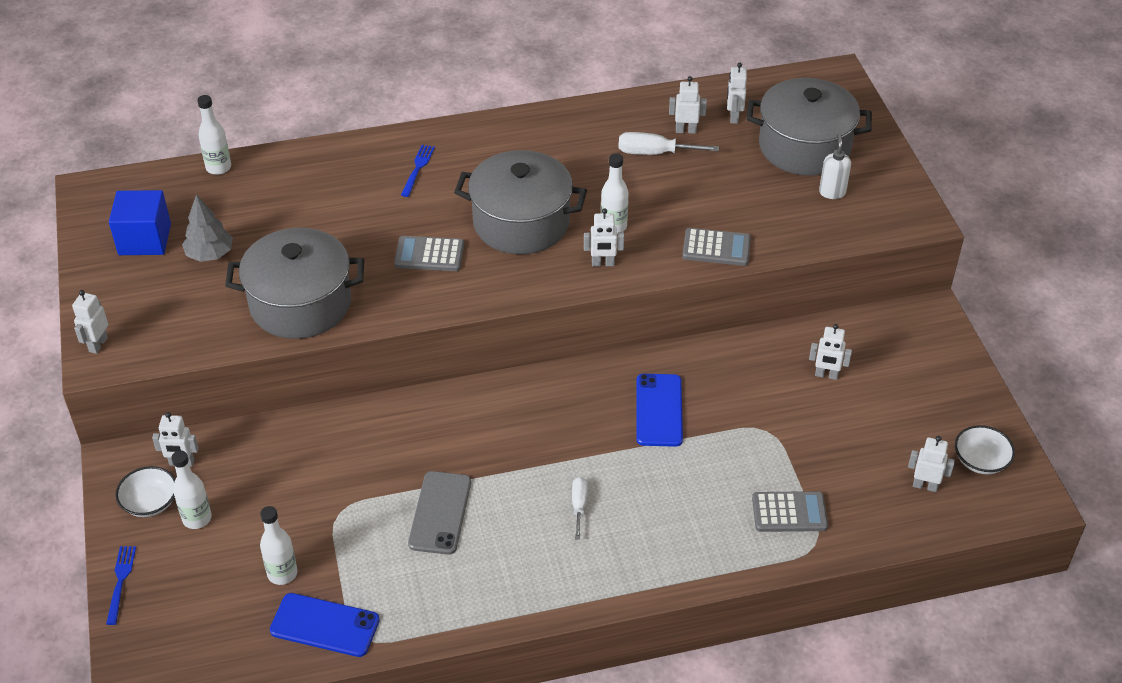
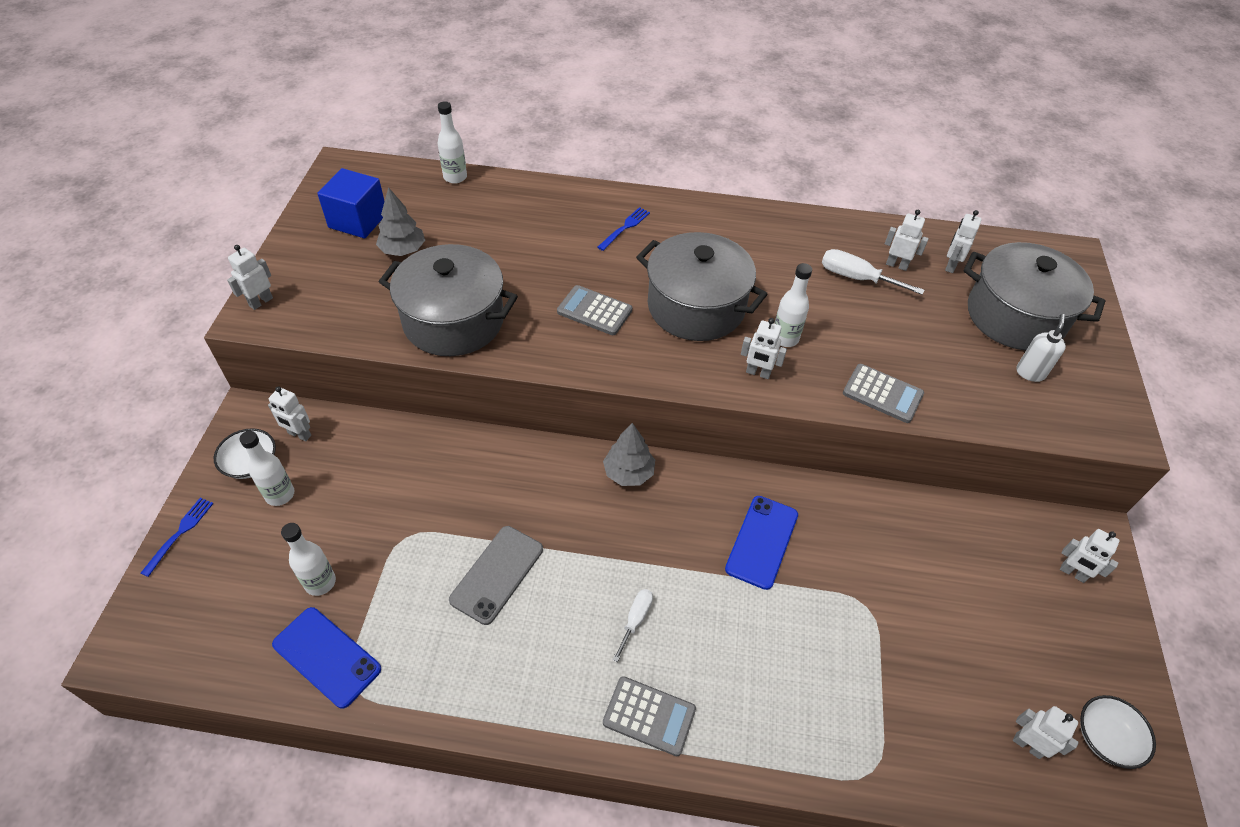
camera: 20 degrees right, 5 degrees up
grey calculator [752,491,828,532] -> grey calculator moved to [603,676,696,756]
white robot [809,324,852,380] -> white robot moved to [1060,529,1120,583]
none -> grey tree [603,423,655,486]

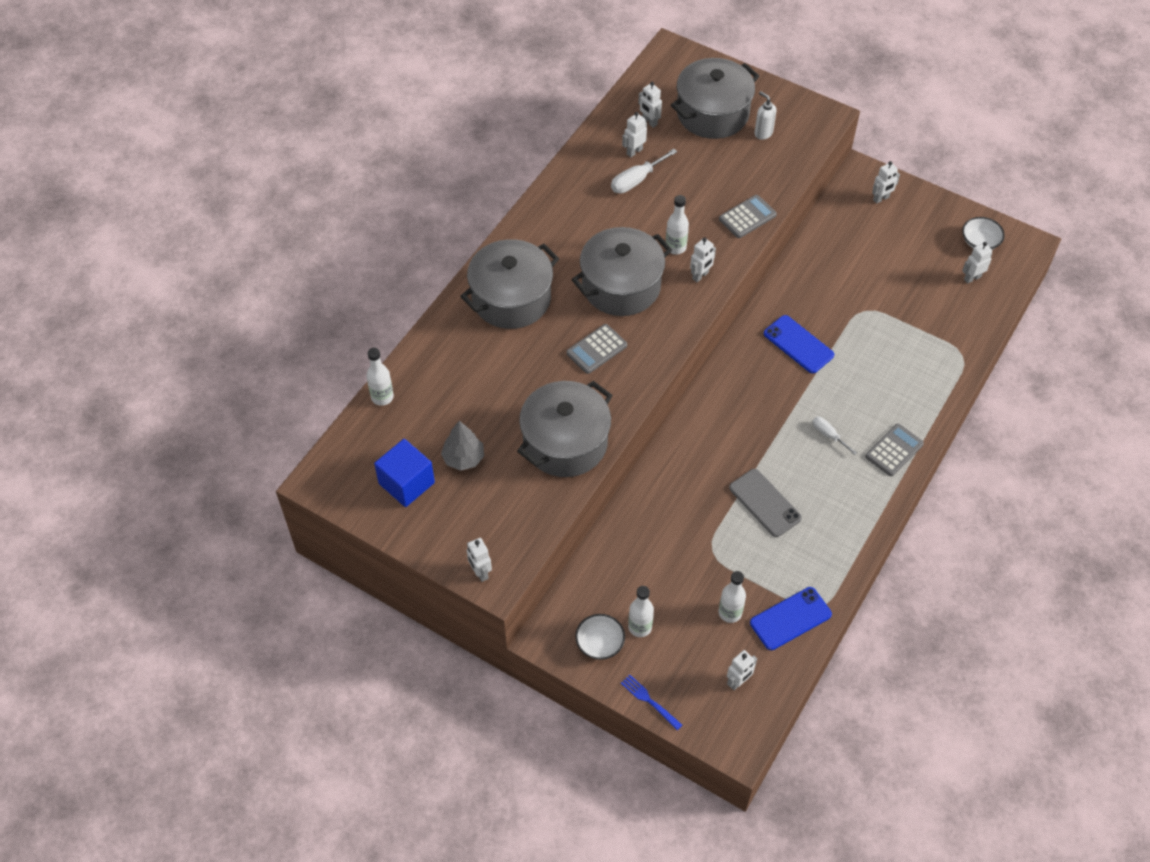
camera: 65 degrees left, 5 degrees up
white robot [268,386,311,441] -> white robot moved to [727,650,757,690]
blue fork [597,207,650,251] -> grey pot [460,239,559,329]
grey tree [603,423,655,486] -> none

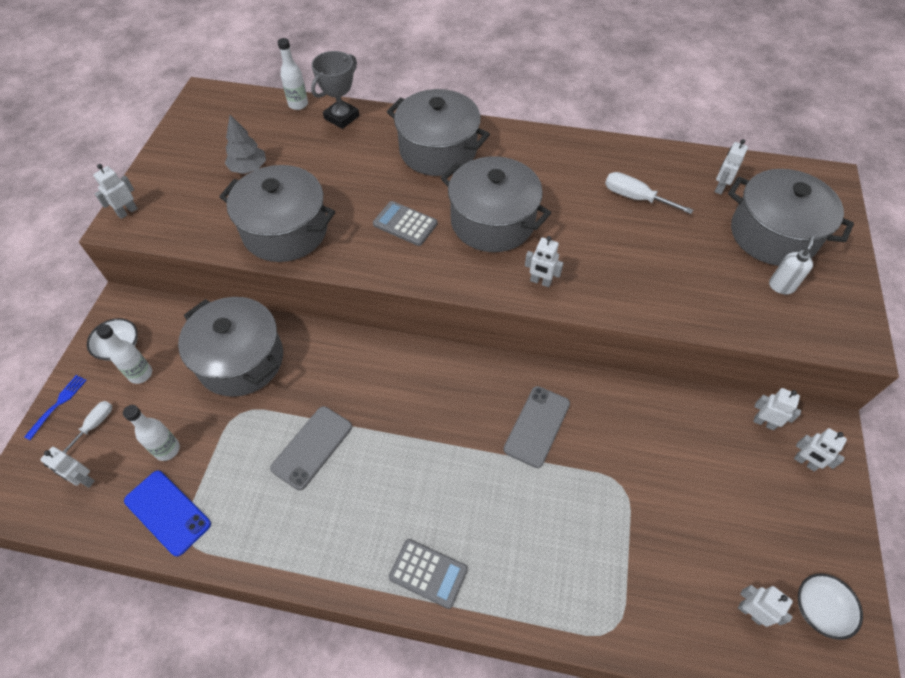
camera: 70 degrees right, 0 degrees up
blue cube [374,439,435,507] -> none
white robot [622,112,647,157] -> white robot moved to [753,388,801,430]
white bottle [666,195,689,254] -> none
grey calculator [719,195,777,238] -> none
blue phone [764,315,834,373] -> grey phone [504,386,570,468]
white screwdriver [812,417,857,455] -> white screwdriver moved to [62,401,112,453]
none -> grey pot [178,297,283,397]
none -> grey trophy [311,51,359,129]

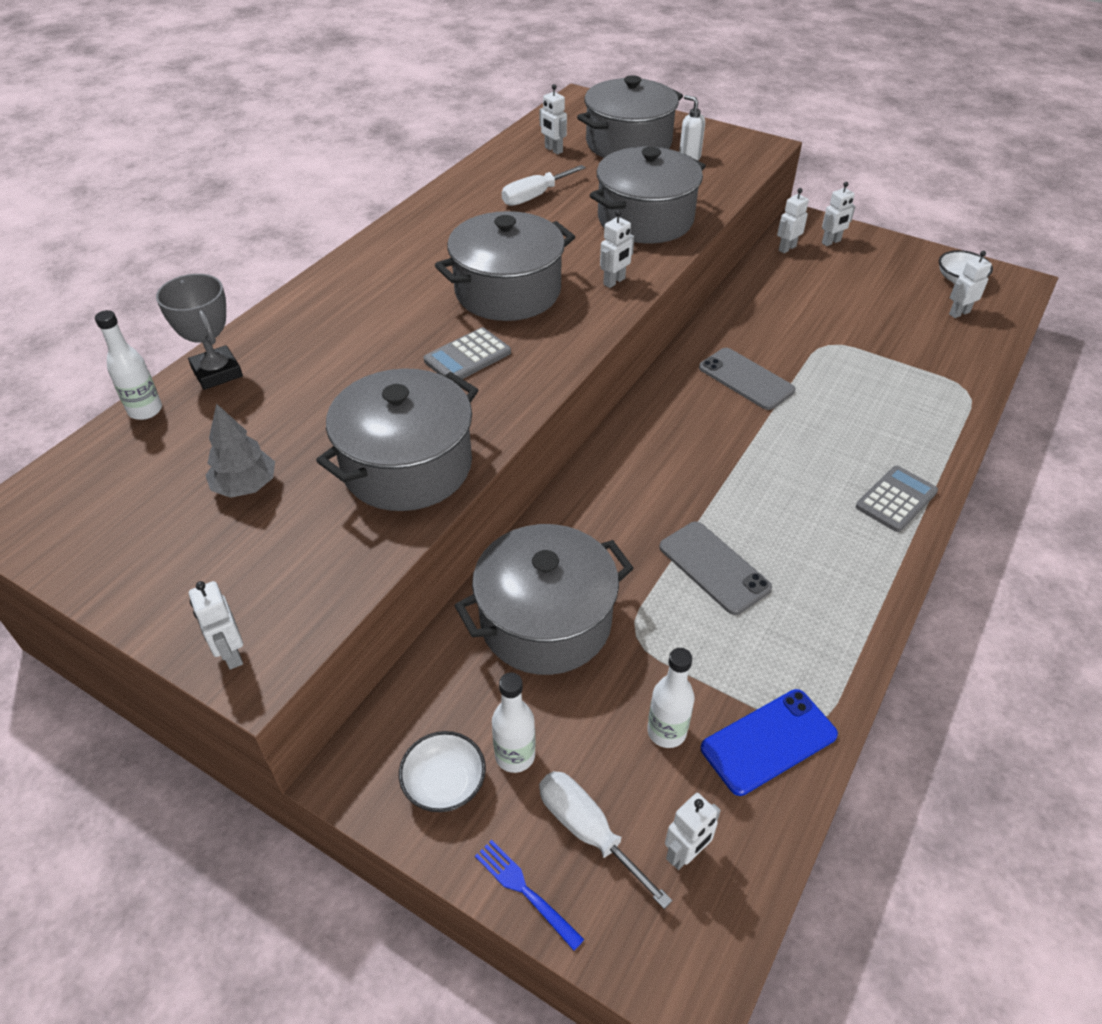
camera: 70 degrees left, 10 degrees down
white screwdriver [62,401,112,453] -> white screwdriver [539,771,672,909], size x1.57
grey pot [387,89,490,176] -> grey pot moved to [590,147,706,243]

